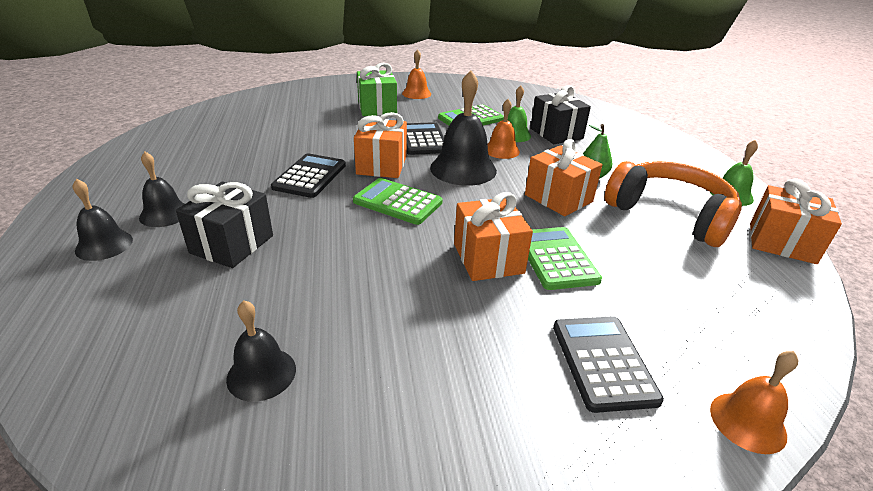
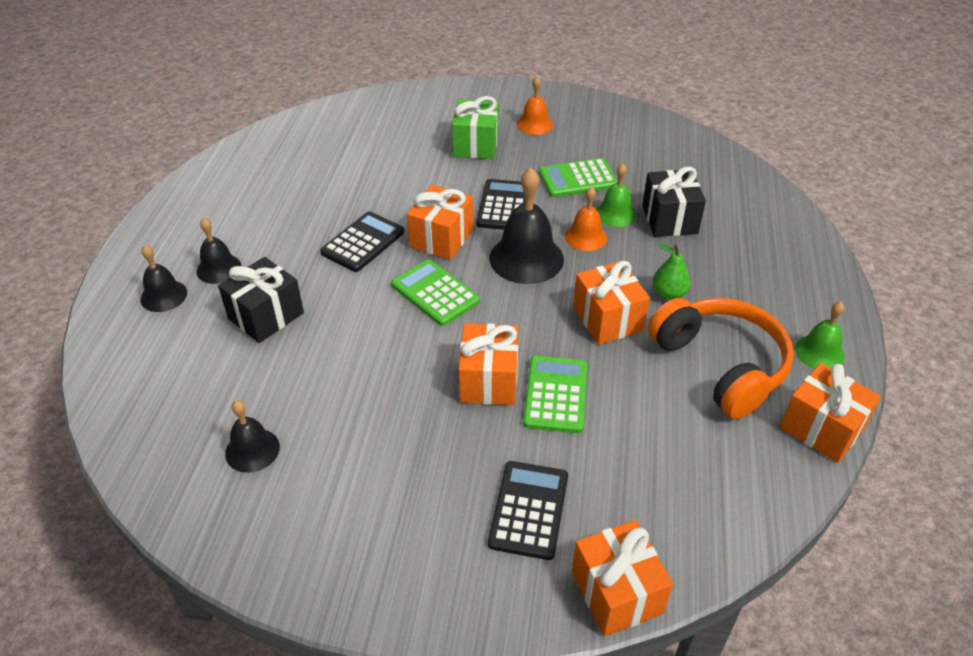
camera: 20 degrees right, 10 degrees up
orange bell [710,351,798,454] -> orange gift [572,520,673,637]

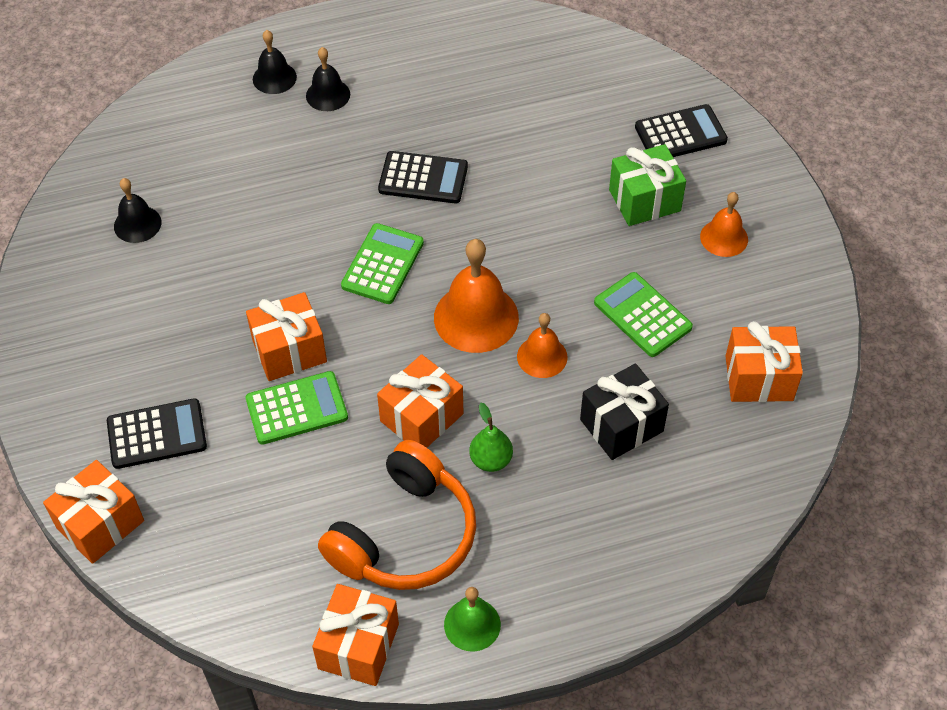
camera: 65 degrees right, 10 degrees up
black gift [218,257,304,343] -> none
orange gift [407,185,473,260] -> orange gift moved to [725,321,803,402]
black calculator [476,179,525,230] -> black calculator moved to [635,104,728,157]
black bell [490,168,564,284] -> orange bell [434,239,519,353]
green bell [596,163,636,227] -> none

